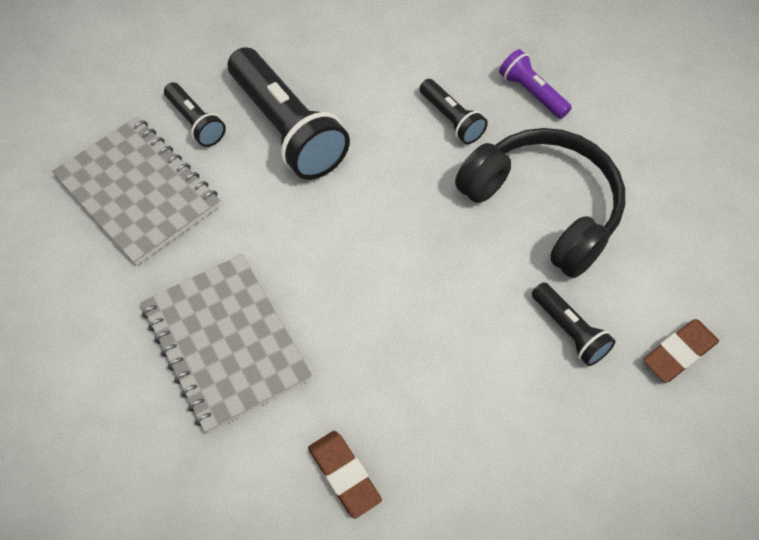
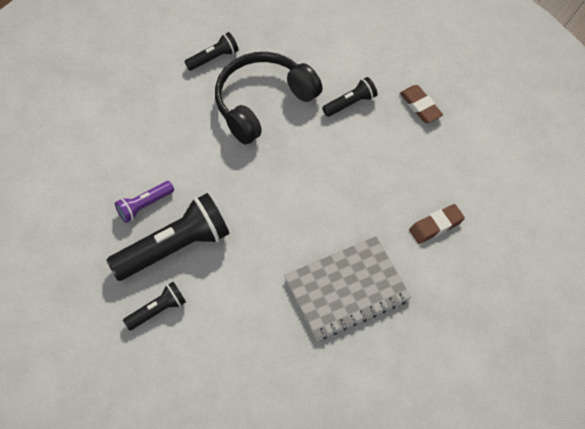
camera: 85 degrees left, 0 degrees up
grey notebook [52,117,221,266] -> none
black flashlight [420,79,488,144] -> black flashlight moved to [185,32,239,71]
purple flashlight [499,49,572,119] -> purple flashlight moved to [115,181,174,223]
brown eraser [643,319,719,383] -> brown eraser moved to [400,85,443,123]

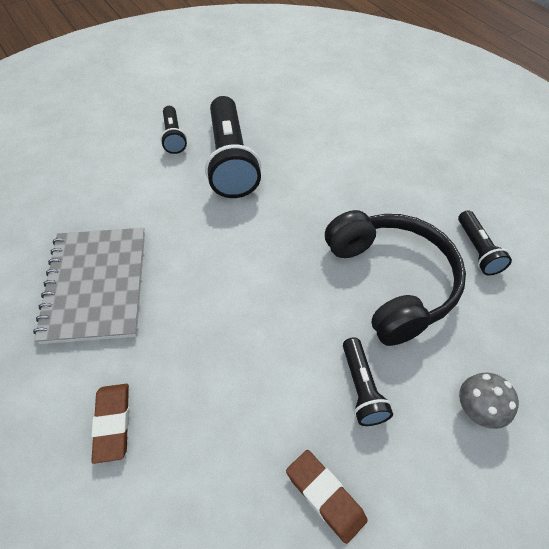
camera: 110 degrees right, 5 degrees down
purple flashlight [115,181,174,223] -> none
brown eraser [400,85,443,123] -> brown eraser turned 60 degrees clockwise [286,450,368,544]
none -> grey mushroom [459,372,519,429]

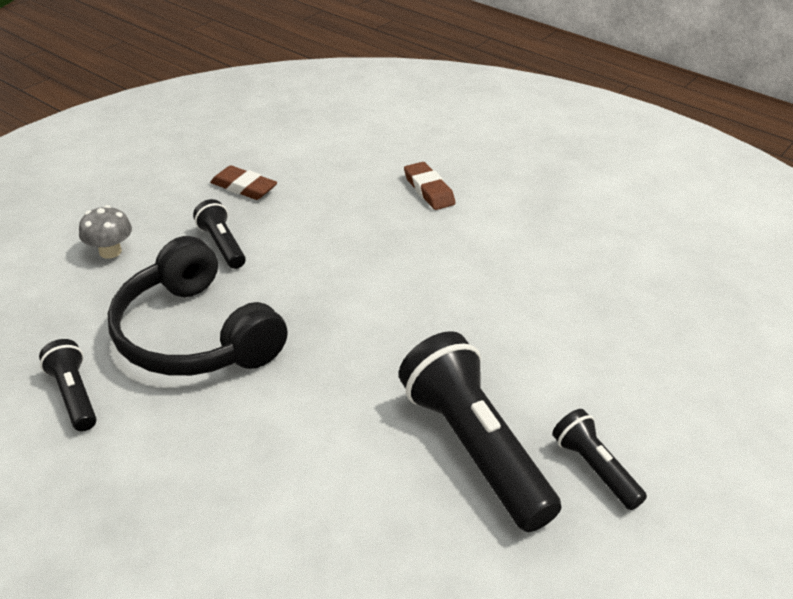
camera: 160 degrees right, 15 degrees down
grey notebook [33,228,145,344] -> none

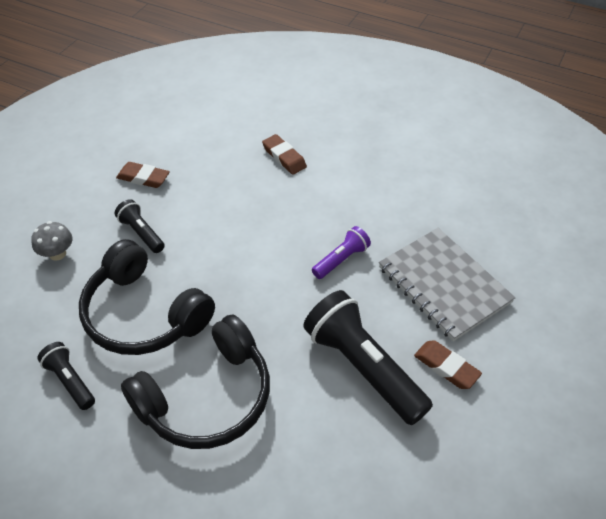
camera: 10 degrees left, 10 degrees up
black flashlight [552,409,647,510] -> brown eraser [414,340,482,389]
none -> black headphones [121,315,270,449]
none -> purple flashlight [312,226,371,279]
none -> grey notebook [379,228,516,341]

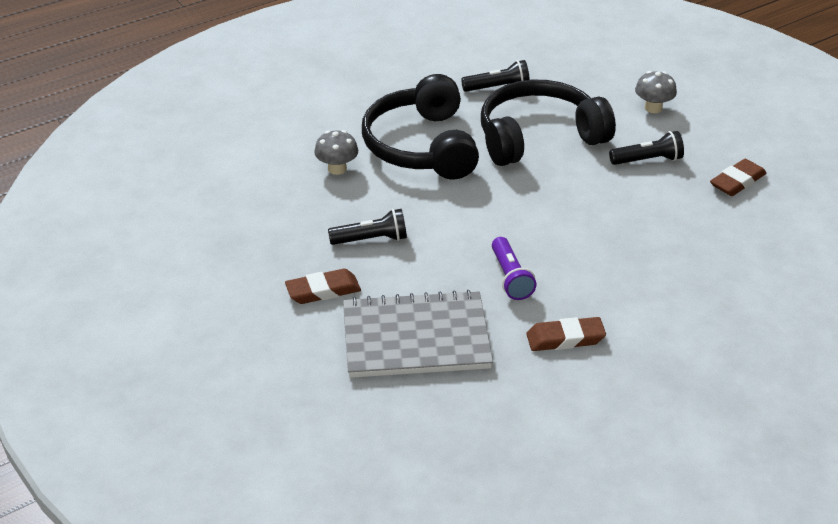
camera: 120 degrees right, 10 degrees down
brown eraser [262,134,307,175] -> brown eraser moved to [526,317,606,351]
black flashlight [303,290,433,425] -> black flashlight [328,209,407,245], size x0.51
none -> grey mushroom [314,130,358,175]

